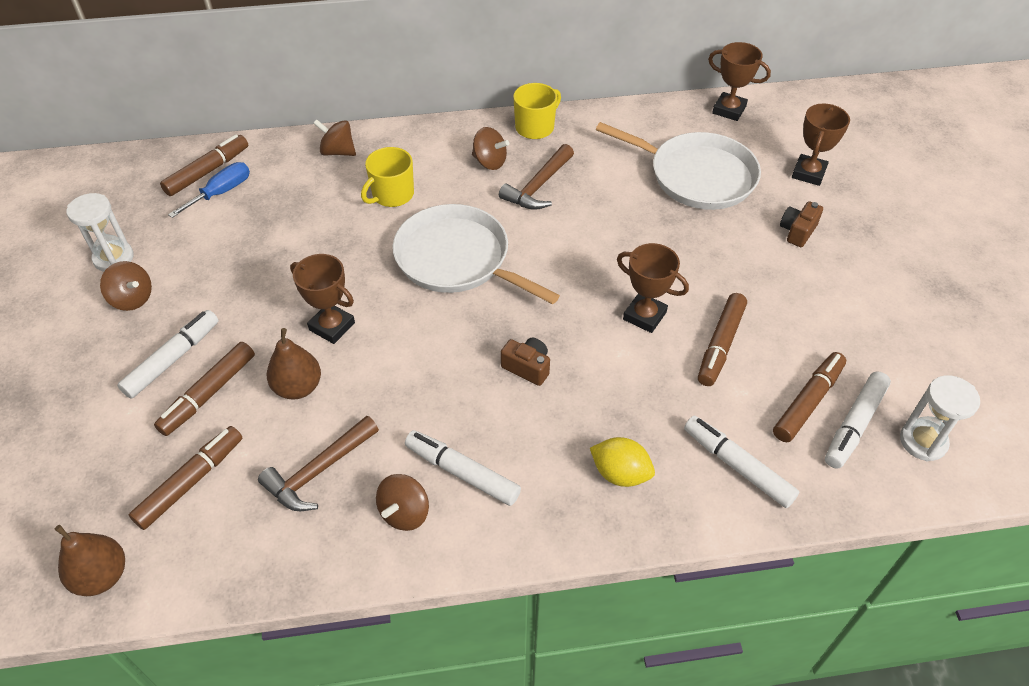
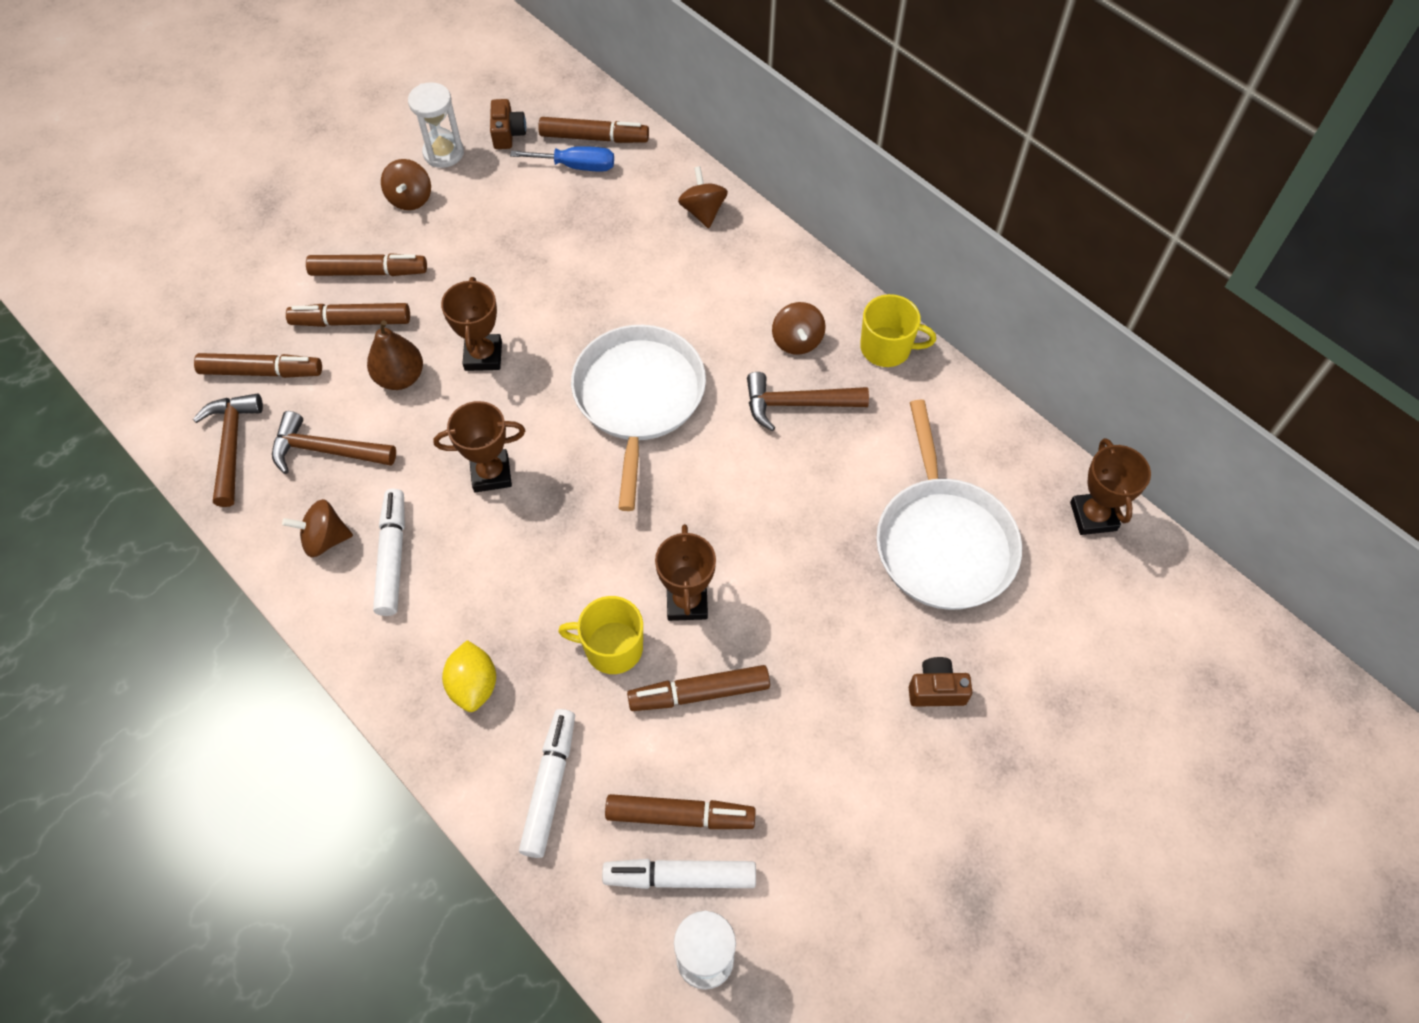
camera: 55 degrees right, 10 degrees up
brown pear [54,525,125,596] -> none
white marker [117,310,219,399] -> brown marker [306,253,427,276]
yellow mug [361,147,414,207] -> yellow mug moved to [558,596,643,674]
brown camera [501,338,550,386] -> brown camera moved to [490,99,526,149]
brown trophy [792,104,850,186] -> brown trophy moved to [433,401,525,493]
none -> brown hammer [193,393,263,507]

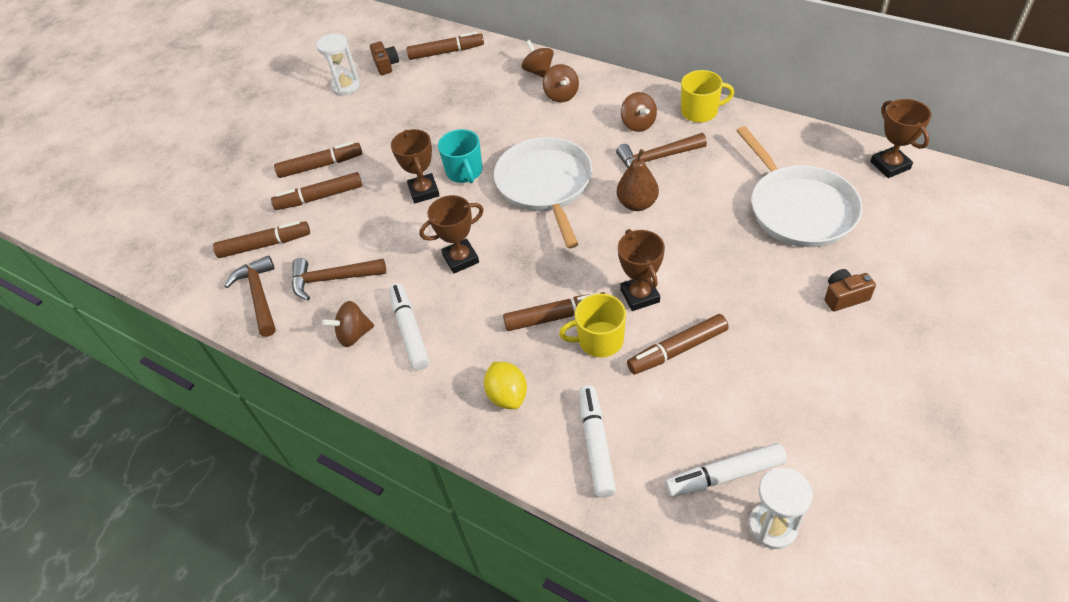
camera: 10 degrees left, 10 degrees down
brown pear [367,320,423,390] -> brown pear moved to [617,149,659,211]
brown spinning top [381,159,431,210] -> brown spinning top moved to [543,64,579,102]
blue screwdriver [510,146,614,172] -> none
brown marker [605,794,756,829] -> brown marker moved to [503,292,605,331]
none -> turquoise mug [438,129,482,183]

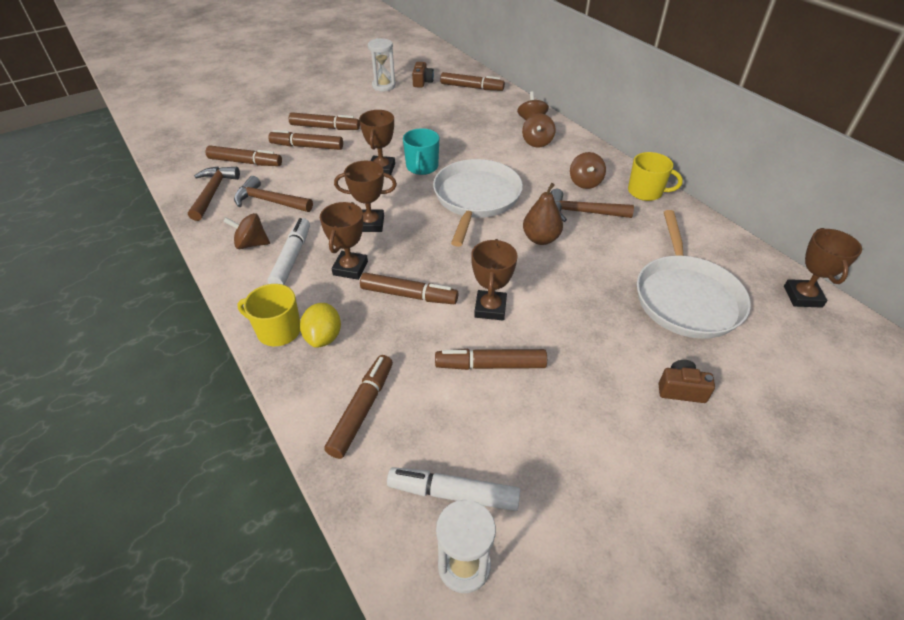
camera: 20 degrees right, 5 degrees down
yellow mug [559,293,626,358] -> yellow mug moved to [237,284,300,346]
white marker [579,385,616,498] -> brown marker [324,355,393,459]
none -> brown trophy [320,202,368,280]

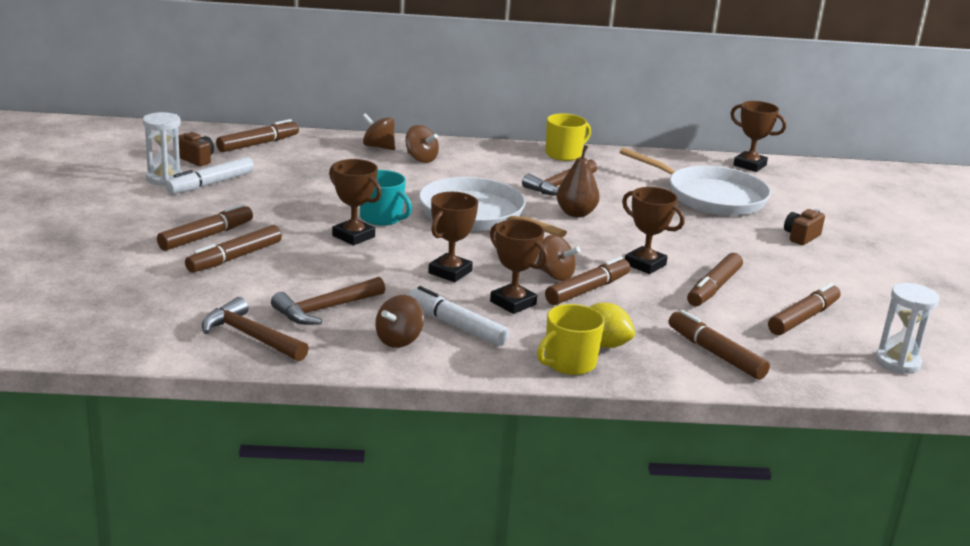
camera: 60 degrees left, 20 degrees down
brown marker [206,145,282,166] -> brown marker moved to [768,283,841,335]
white marker [387,467,520,511] -> white marker moved to [165,157,254,194]
brown spinning top [570,152,606,189] -> brown spinning top moved to [536,235,581,281]

